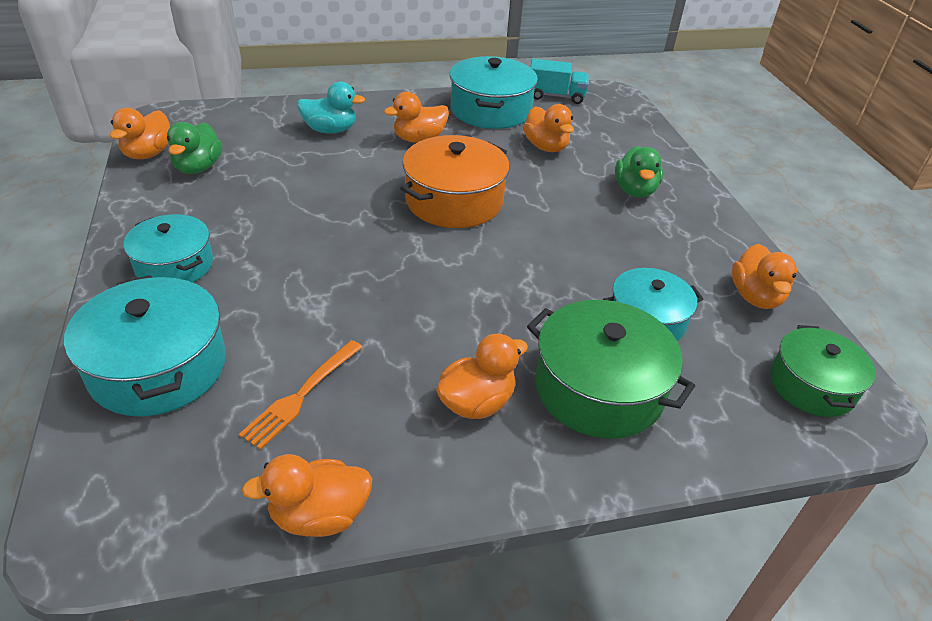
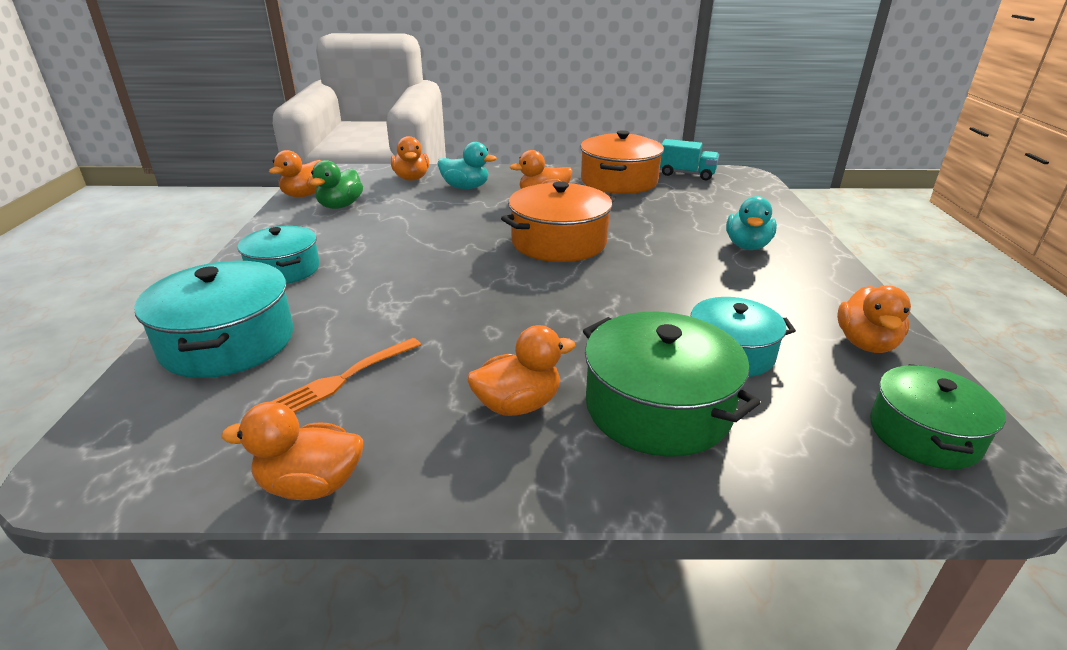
camera: 15 degrees right, 10 degrees down
turquoise pot [450,56,538,129] -> orange pot [580,130,664,194]
orange duck [523,104,574,152] -> orange duck moved to [391,136,429,181]
green duck [615,146,663,197] -> turquoise duck [726,196,777,250]

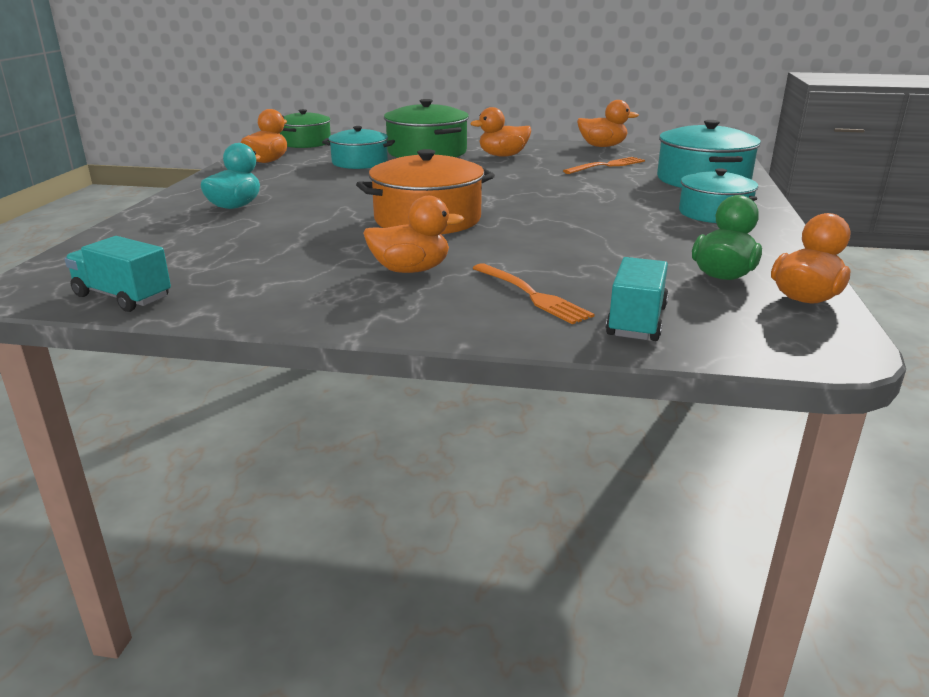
camera: 170 degrees left, 5 degrees down
orange duck [391,136,429,181] -> turquoise truck [606,257,669,341]
turquoise duck [438,142,497,189] -> orange fork [473,263,594,324]
orange pot [580,130,664,194] -> none

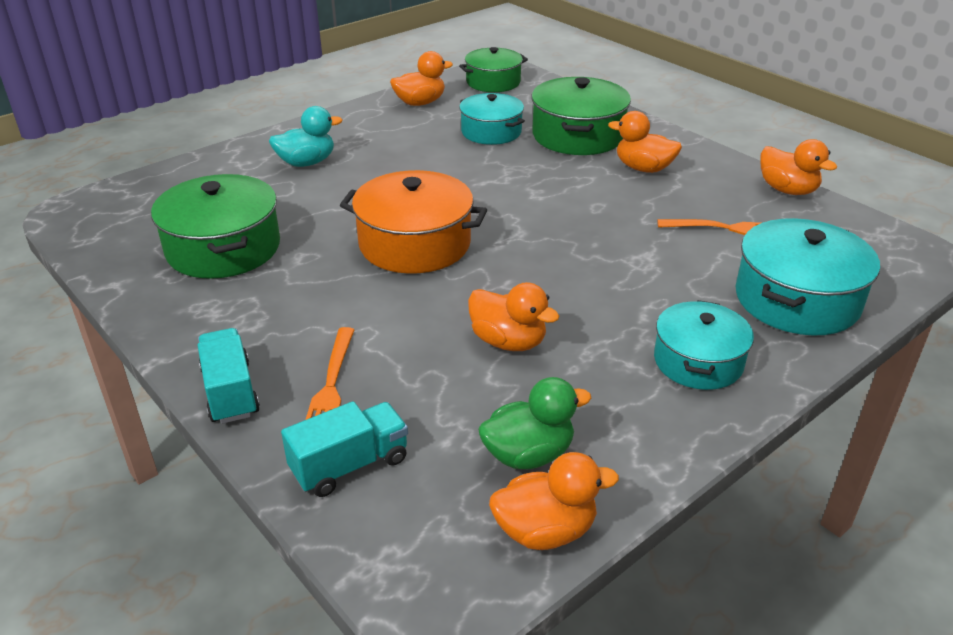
camera: 40 degrees right, 10 degrees up
turquoise truck [64,236,171,312] -> turquoise truck moved to [198,328,260,424]
orange duck [363,196,464,273] -> orange duck moved to [468,282,559,351]
none -> green pot [151,174,280,279]

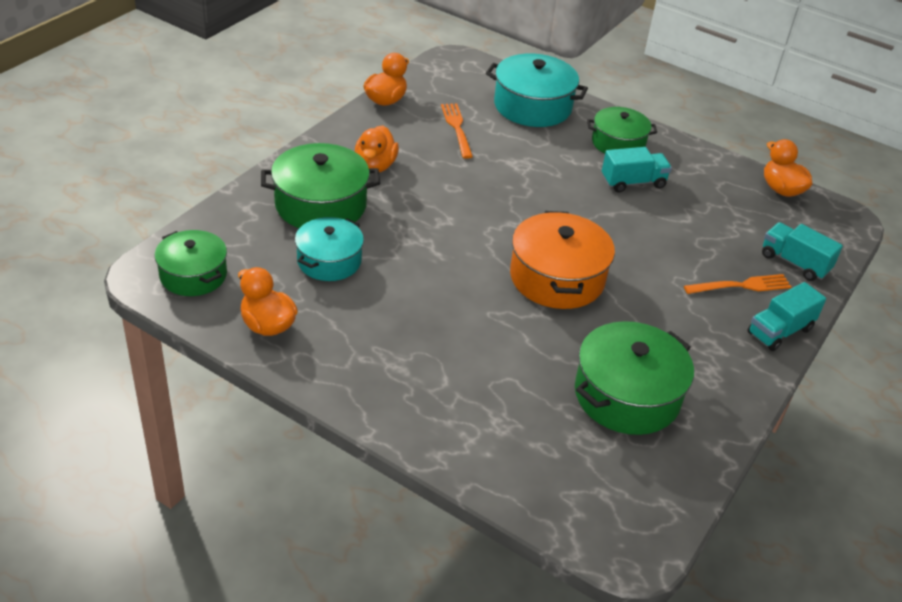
camera: 110 degrees left, 5 degrees up
turquoise duck [269,106,343,167] -> none
orange duck [468,282,559,351] -> none
green duck [478,377,591,469] -> none
turquoise pot [654,300,754,390] -> green pot [587,107,657,154]
none -> turquoise truck [602,147,672,193]

